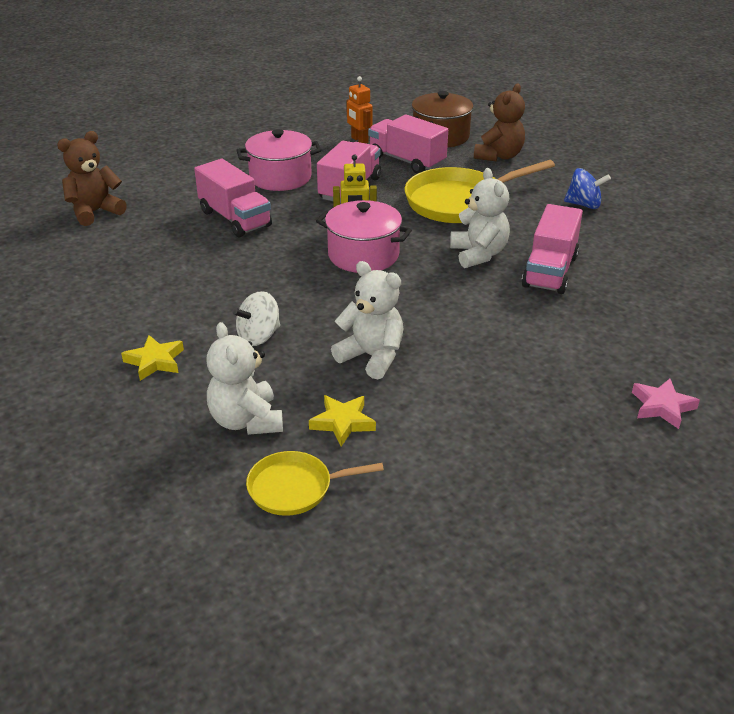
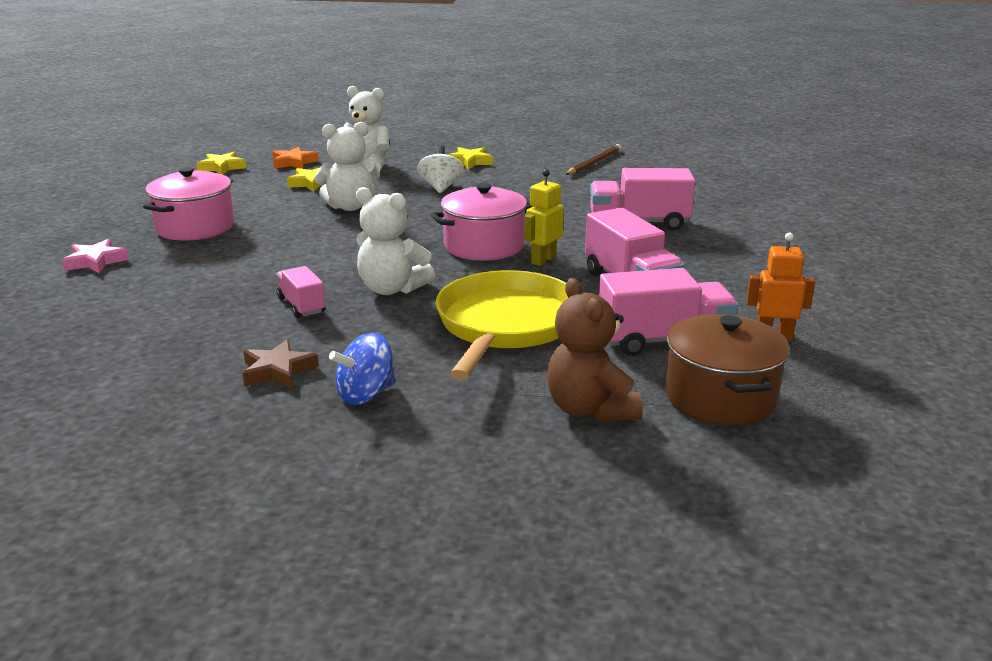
camera: 130 degrees right, 10 degrees down
brown teddy bear [57,131,127,226] -> none
pink pot [237,129,321,191] -> pink pot moved to [143,167,234,241]
yellow pan [246,451,384,516] -> orange star [272,147,318,169]
pink truck [522,204,583,294] -> pink truck [276,266,325,318], size x0.58
none -> yellow star [196,152,246,175]
none -> brown star [243,339,319,389]
none -> brown pencil [565,144,621,175]

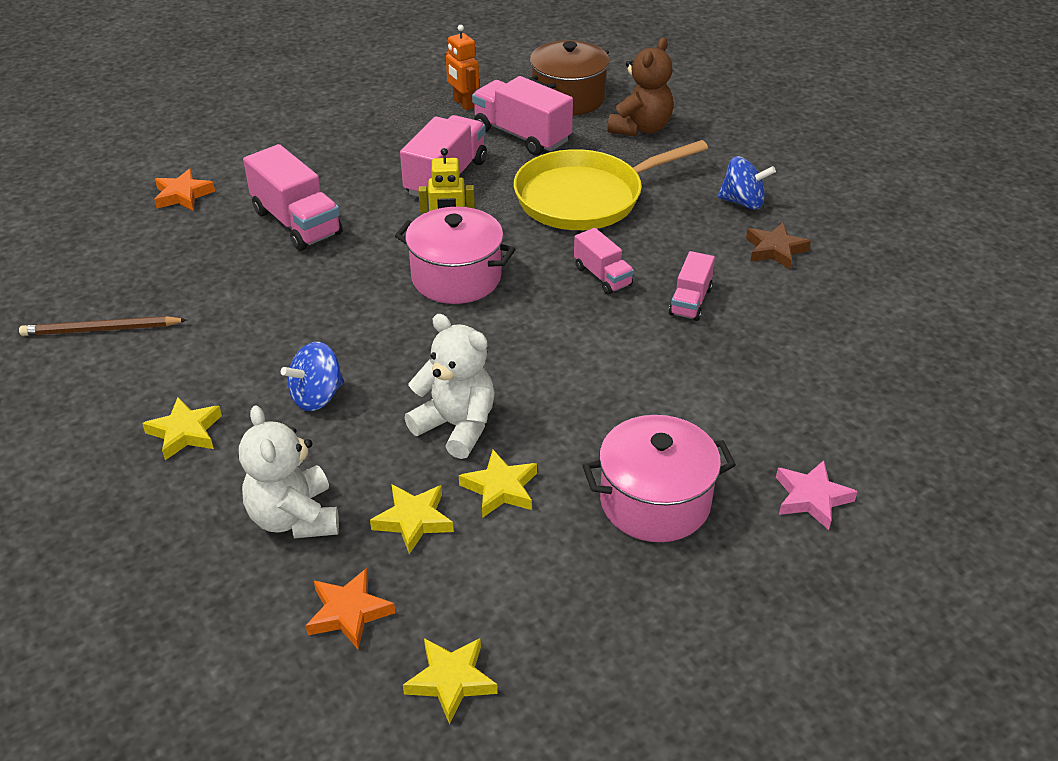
camera: 130 degrees left, 15 degrees up
white teddy bear [356,187,435,295] -> pink truck [574,228,634,294]
white spinning top [417,146,465,193] -> blue spinning top [281,342,344,411]
none -> orange star [154,169,215,211]
none -> yellow star [459,450,537,518]

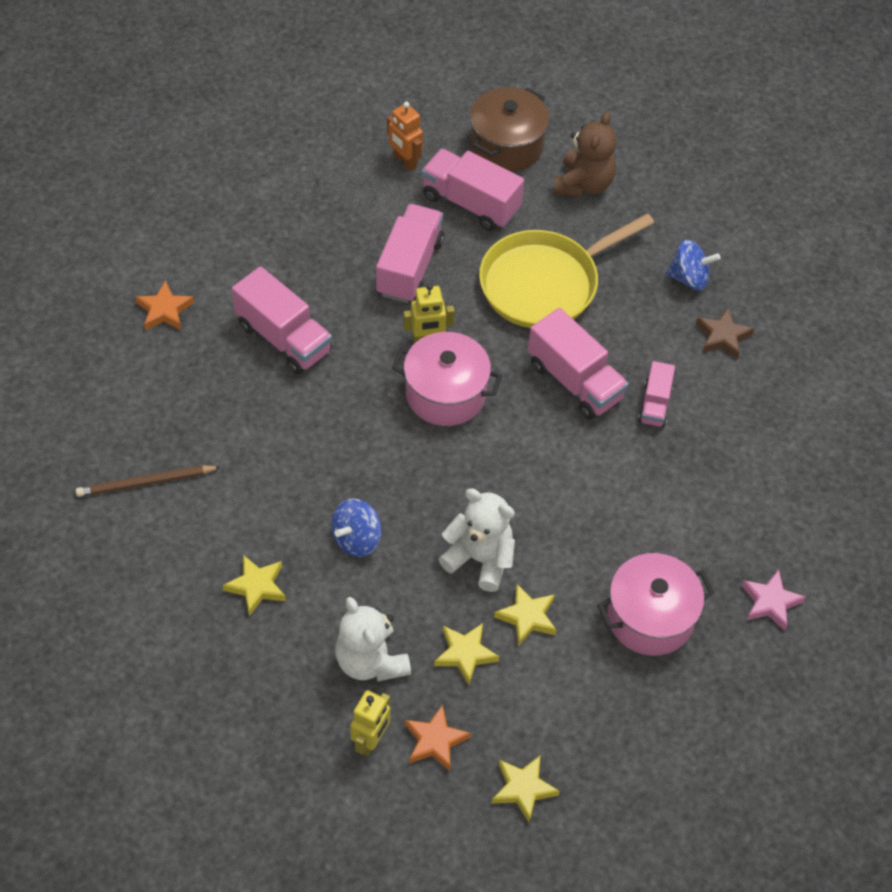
camera: 10 degrees left, 15 degrees up
pink truck [574,228,634,294] -> pink truck [528,308,629,420], size x1.73
none -> yellow robot [350,690,390,756]

